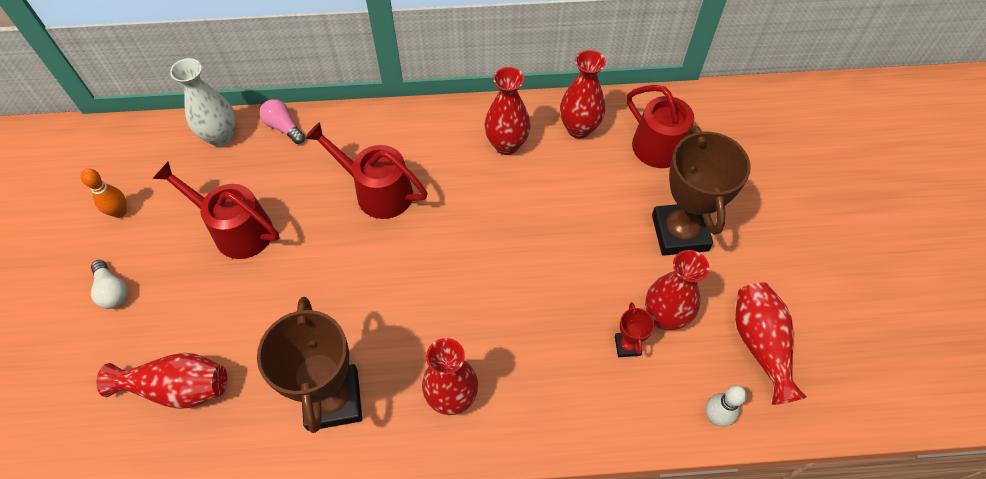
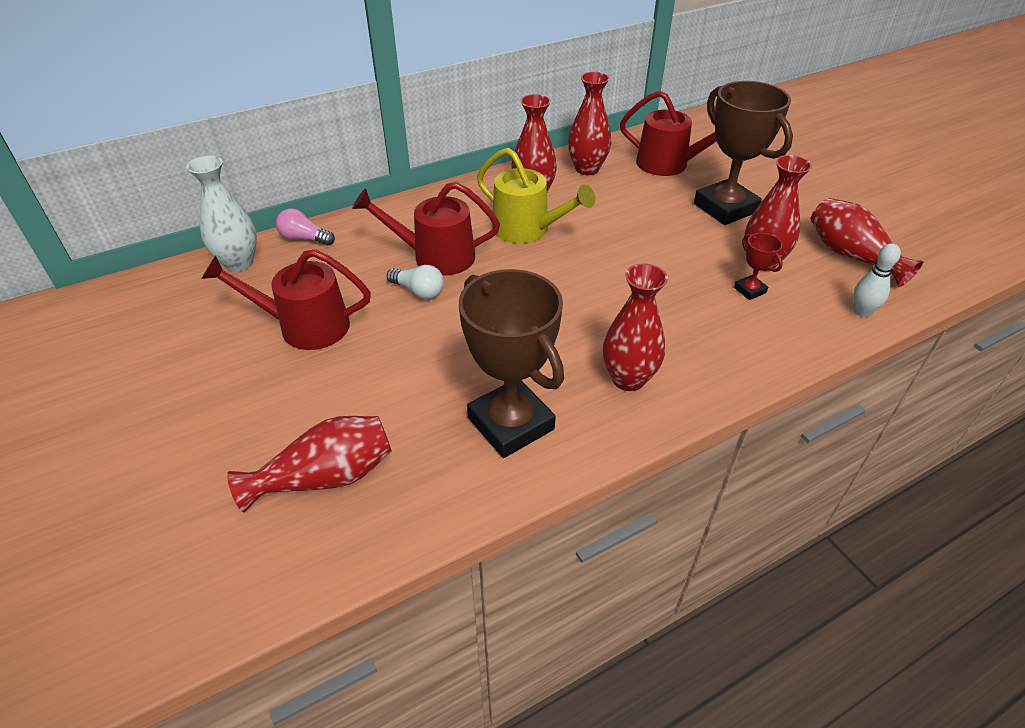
camera: 25 degrees left, 15 degrees down
orange bowling pin [81,169,127,218] -> none
white light bulb [91,260,128,309] -> white light bulb moved to [387,265,444,299]
none -> yellow watering can [477,148,595,243]

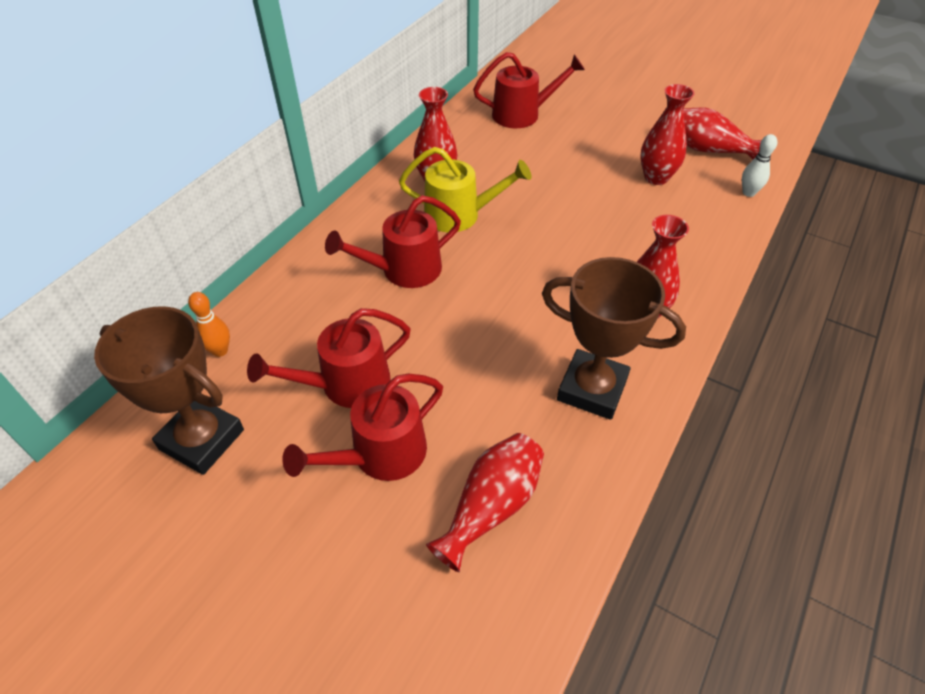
camera: 30 degrees left, 5 degrees up
white vase [186,155,257,272] -> orange bowling pin [188,292,230,357]
pink light bulb [276,208,335,245] -> none
white light bulb [387,265,444,299] -> none
red vase [568,72,611,175] -> none
brown trophy [694,81,793,225] -> brown trophy moved to [94,306,244,475]
red trophy [734,233,783,300] -> none
none -> red watering can [282,374,443,481]

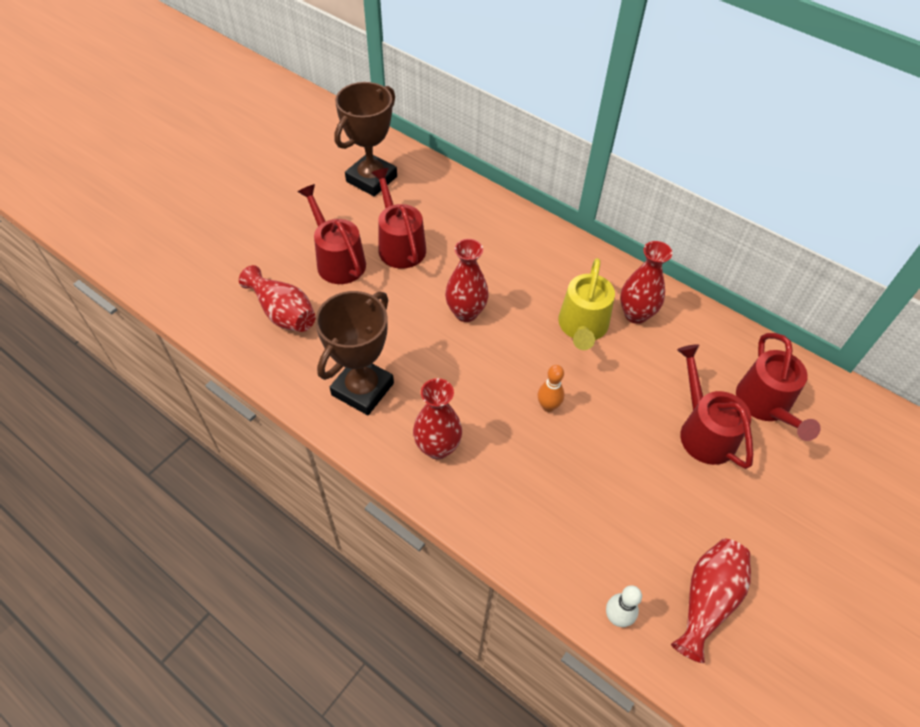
camera: 95 degrees right, 5 degrees up
orange bowling pin [188,292,230,357] -> orange bowling pin moved to [538,365,564,412]
red watering can [325,195,461,288] -> red watering can moved to [677,344,753,469]
red vase [640,84,695,185] -> red vase moved to [445,239,489,322]

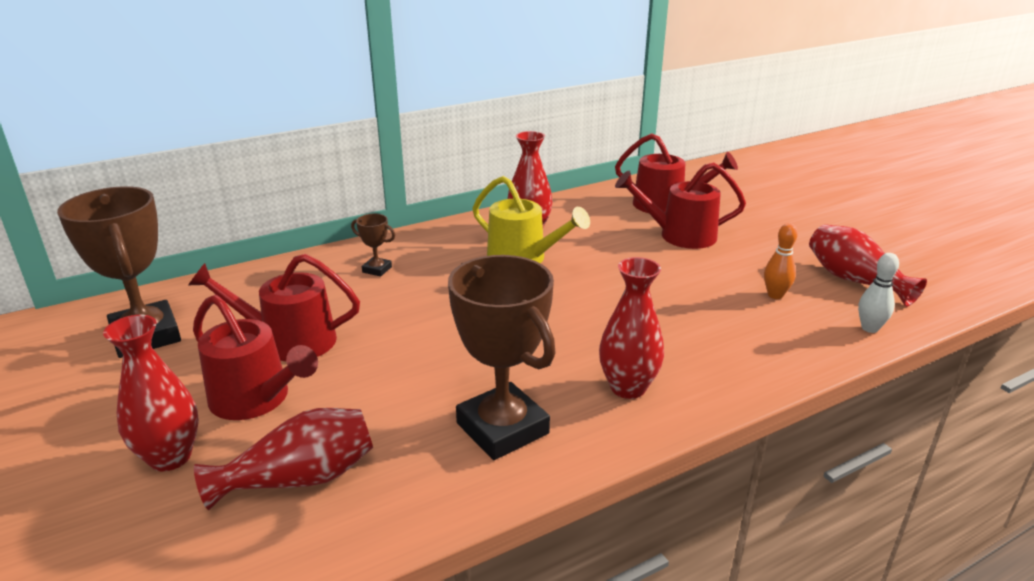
camera: 65 degrees left, 25 degrees down
red watering can [298,184,366,284] -> red watering can turned 135 degrees counterclockwise [193,295,318,420]
red vase [445,239,489,322] -> red vase moved to [103,315,199,471]
orange bowling pin [538,365,564,412] -> orange bowling pin moved to [764,223,798,299]
none -> brown trophy [351,214,395,276]

